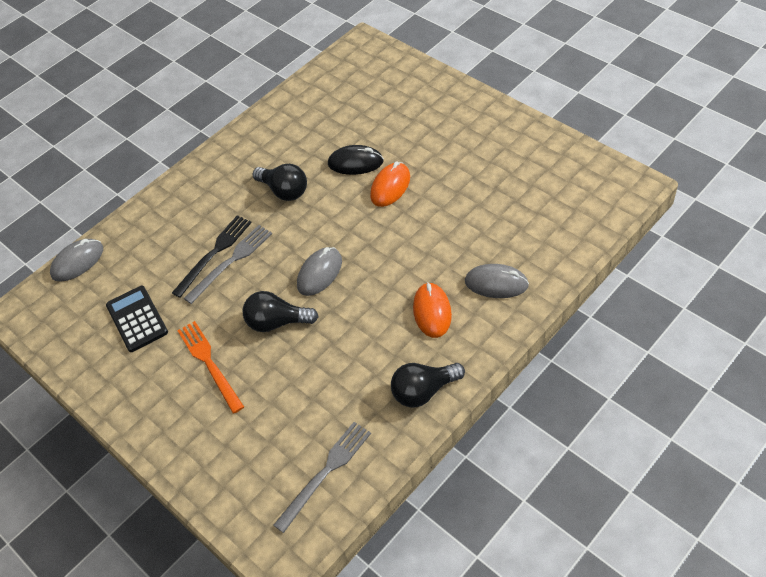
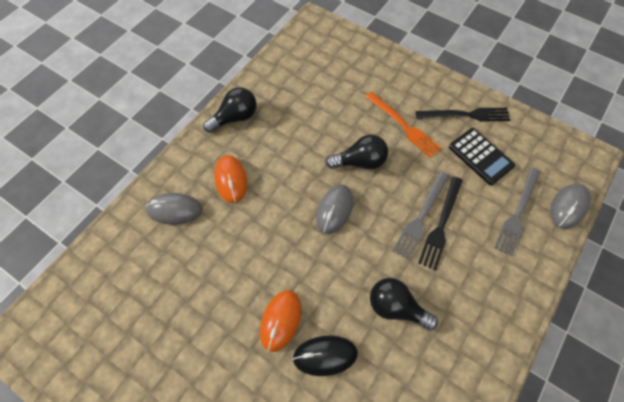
camera: 165 degrees right, 10 degrees up
grey fork [273,422,371,533] -> grey fork moved to [494,167,541,256]
none -> black fork [416,108,510,122]

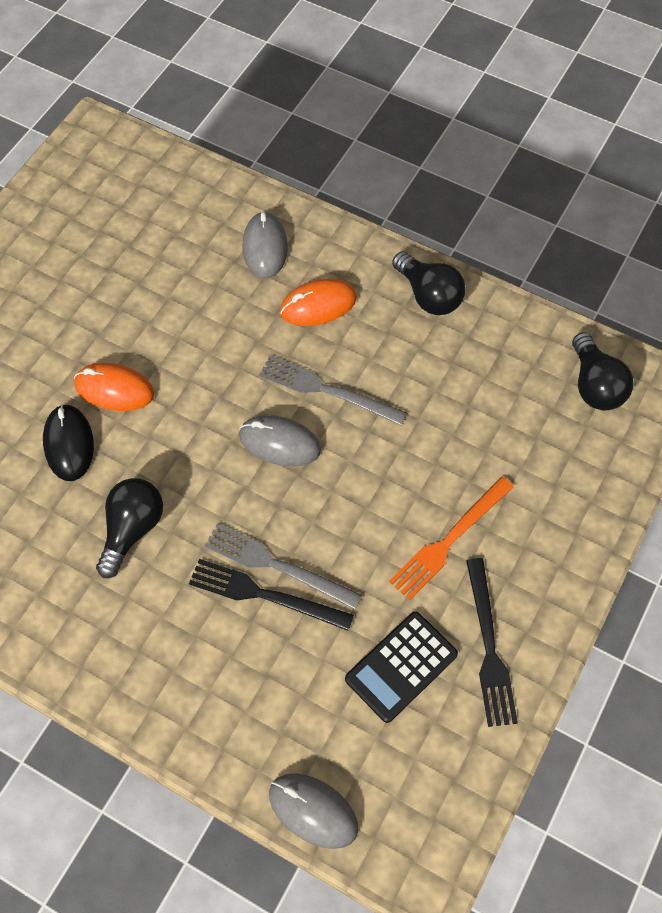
camera: 85 degrees right, 0 degrees up
black light bulb [325,134,388,170] -> black light bulb moved to [572,332,634,410]
grey fork [494,167,541,256] -> grey fork moved to [259,355,407,425]

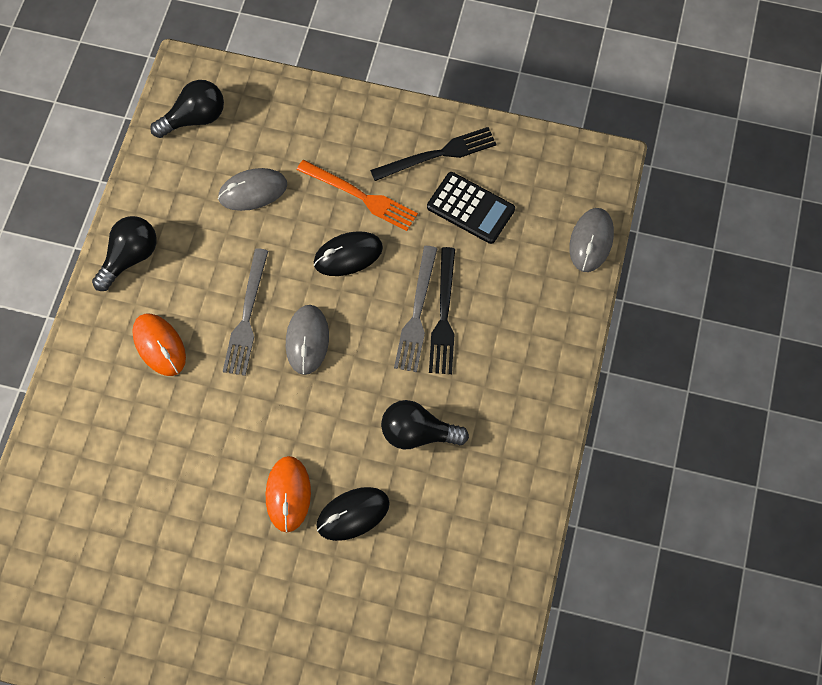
camera: 105 degrees left, 5 degrees up
grey mouse [242,211,288,278] -> grey mouse moved to [218,168,287,211]
none -> black mouse [314,231,383,276]

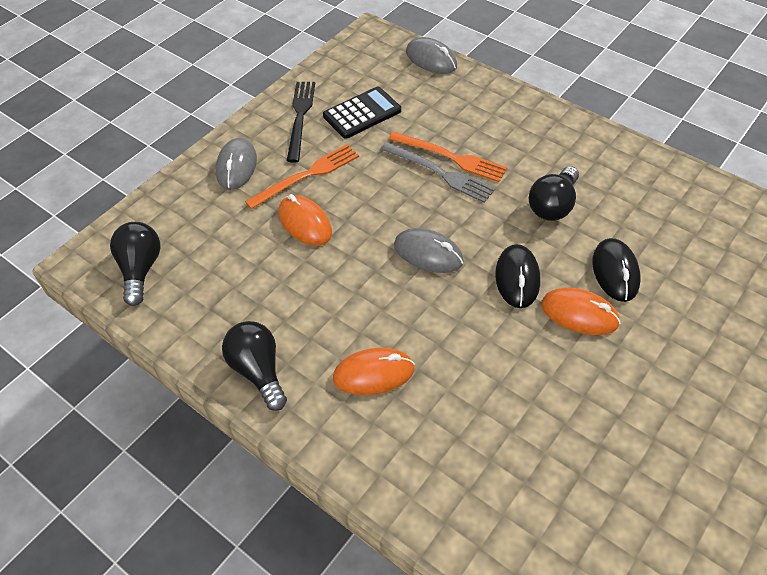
camera: 65 degrees left, 15 degrees down
grey mouse [218,168,287,211] -> grey mouse moved to [216,138,257,190]
grey fork [223,248,268,376] -> none
black mouse [314,231,383,276] -> black mouse moved to [495,244,540,308]
black fork [429,247,455,374] -> orange fork [389,132,507,182]
none -> orange mouse [279,194,332,246]

